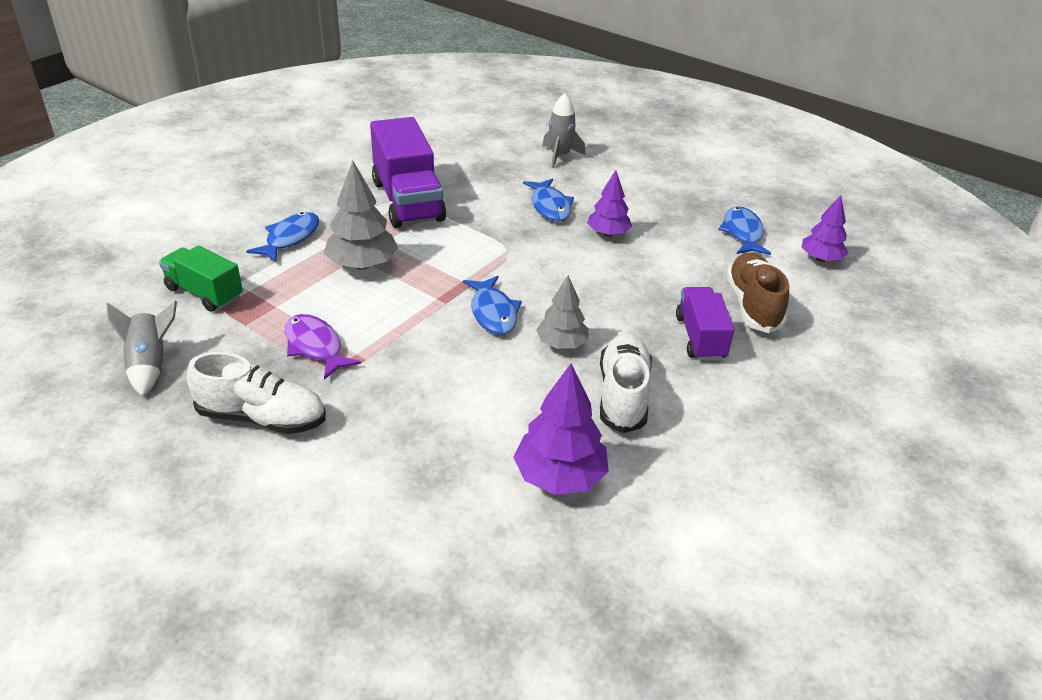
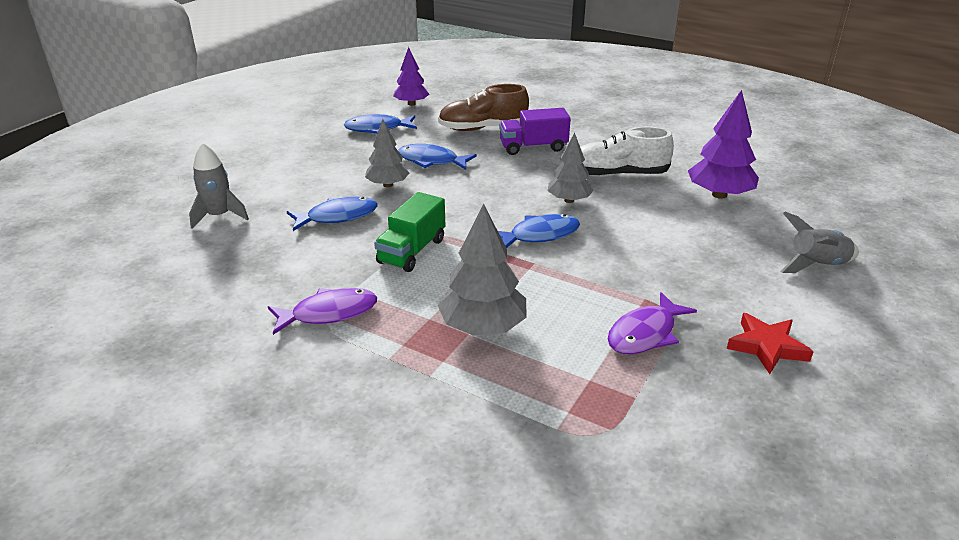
camera: 95 degrees left, 5 degrees down
grey rocket [106,301,177,396] -> grey rocket moved to [780,212,859,273]
green truck [159,245,243,312] -> green truck moved to [374,192,446,272]
white shoe [187,352,326,434] -> red star [727,313,814,374]
blue fish [246,212,319,262] -> blue fish moved to [398,144,477,170]
purple truck [370,117,446,228] -> purple fish [268,288,377,335]
purple tree [587,170,632,236] -> grey tree [365,119,410,187]

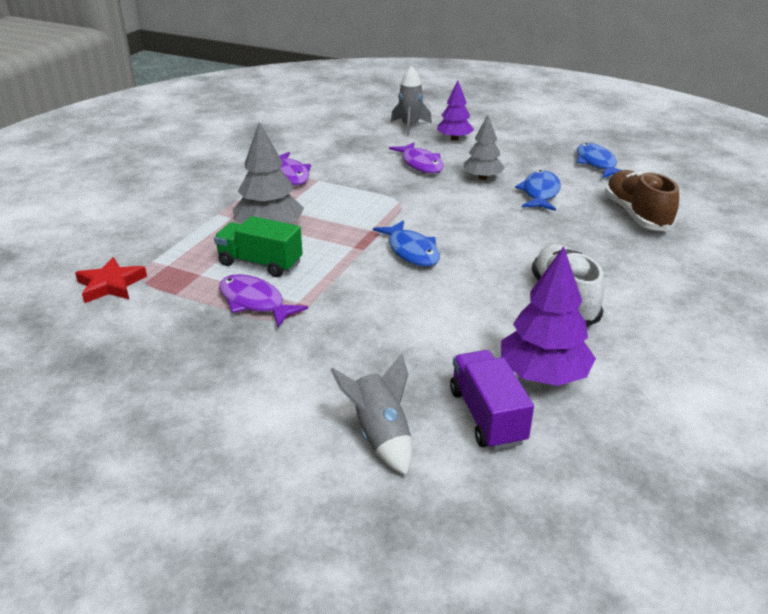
camera: 85 degrees right, 0 degrees up
blue fish [287,197,377,231] -> purple fish [389,142,444,174]
green truck [374,192,446,272] -> green truck moved to [214,216,303,277]
purple tree [393,47,429,106] -> purple tree moved to [437,81,474,141]
purple truck [499,108,571,155] -> purple truck moved to [450,350,534,450]
grey tree [548,133,594,203] -> none
red star [727,313,814,374] -> red star moved to [75,257,147,303]

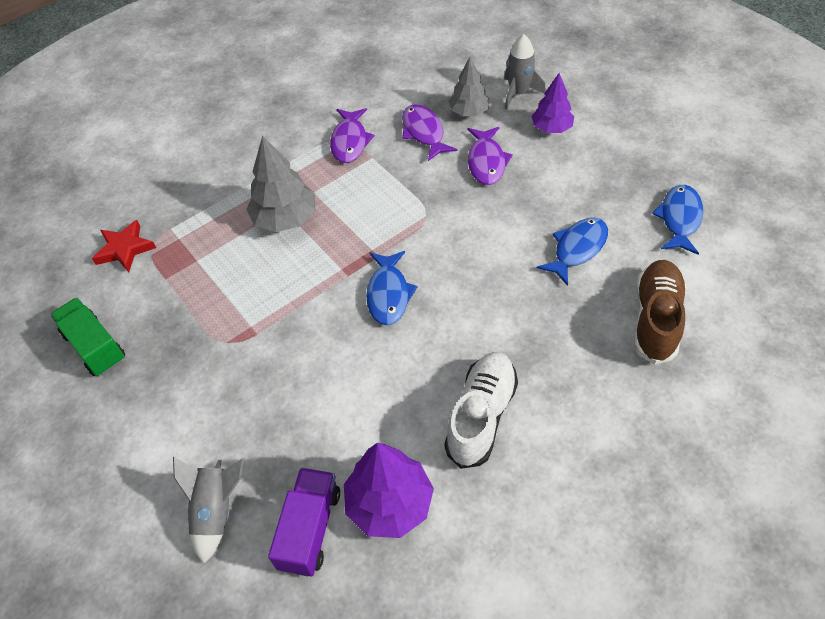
camera: 30 degrees right, 20 degrees up
green truck [214,216,303,277] -> green truck moved to [50,298,125,376]
purple fish [219,274,308,327] -> purple fish moved to [402,104,457,161]
grey tree [464,115,505,180] -> grey tree moved to [448,57,490,116]

